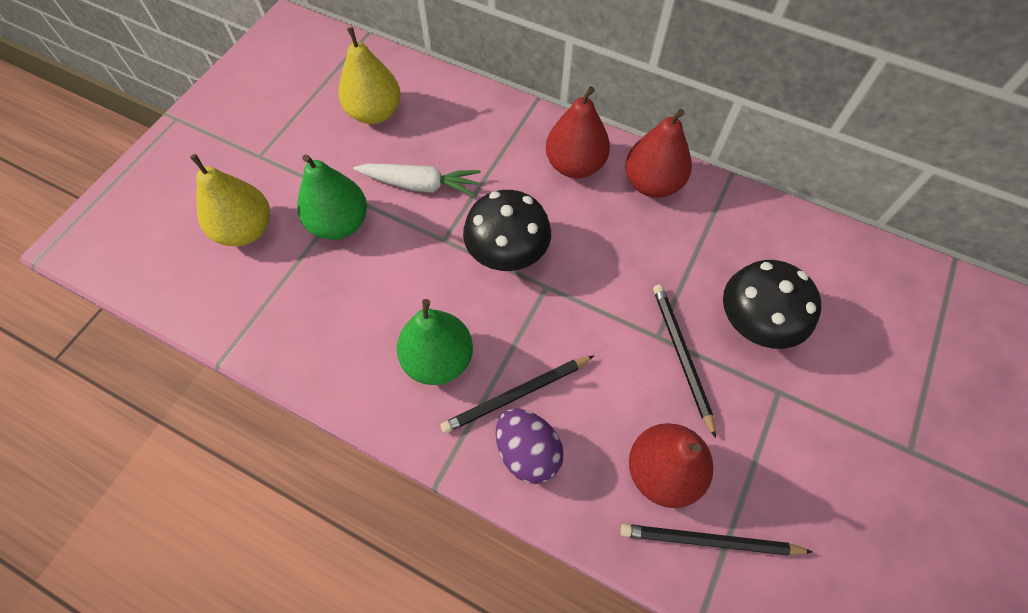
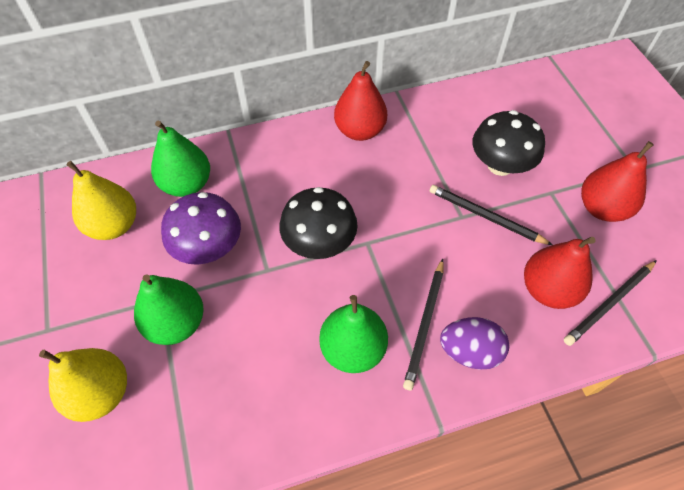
camera: 45 degrees left, 5 degrees down
white carrot [353,163,481,197] -> purple mushroom [161,192,241,265]
red pear [546,86,610,178] -> red pear moved to [581,141,654,222]
none -> green pear [151,121,210,197]

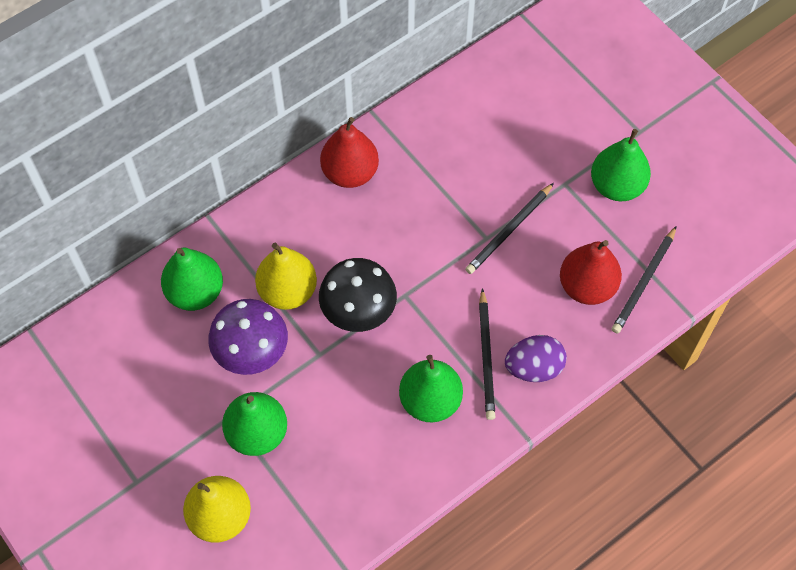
camera: 20 degrees left, 5 degrees up
yellow pear [66,161,136,240] -> yellow pear moved to [255,243,317,310]
black pencil [430,185,553,245] -> black pencil turned 60 degrees counterclockwise [465,183,554,274]
black mushroom [473,110,545,176] -> none
red pear [581,141,654,222] -> green pear [591,129,651,201]

